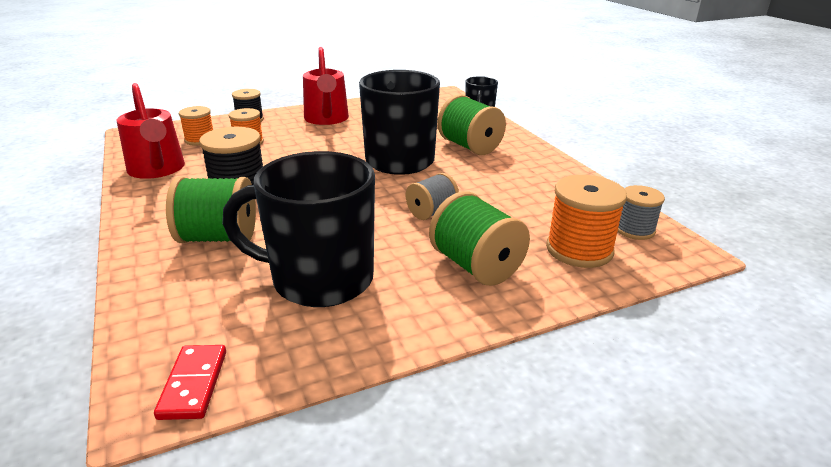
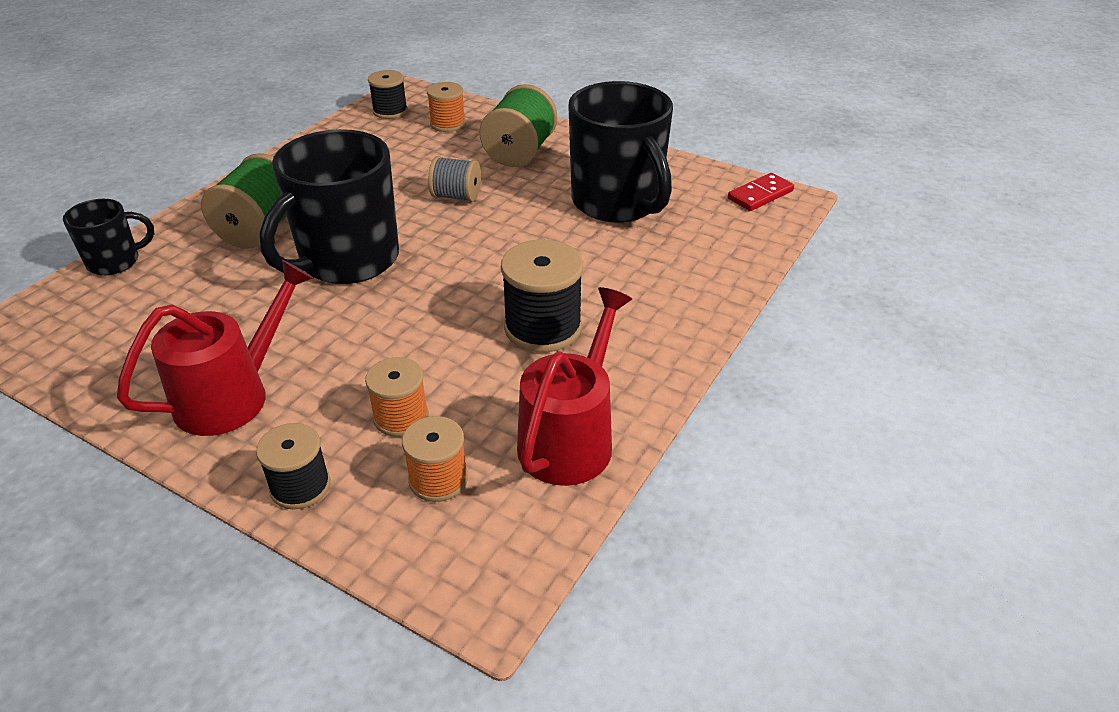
camera: 125 degrees left, 10 degrees up
green spool [166,177,256,243] -> none
orange spool [546,175,627,268] -> orange spool [427,82,466,132], size x0.63
grey spool [617,185,665,240] -> black spool [368,70,408,119]

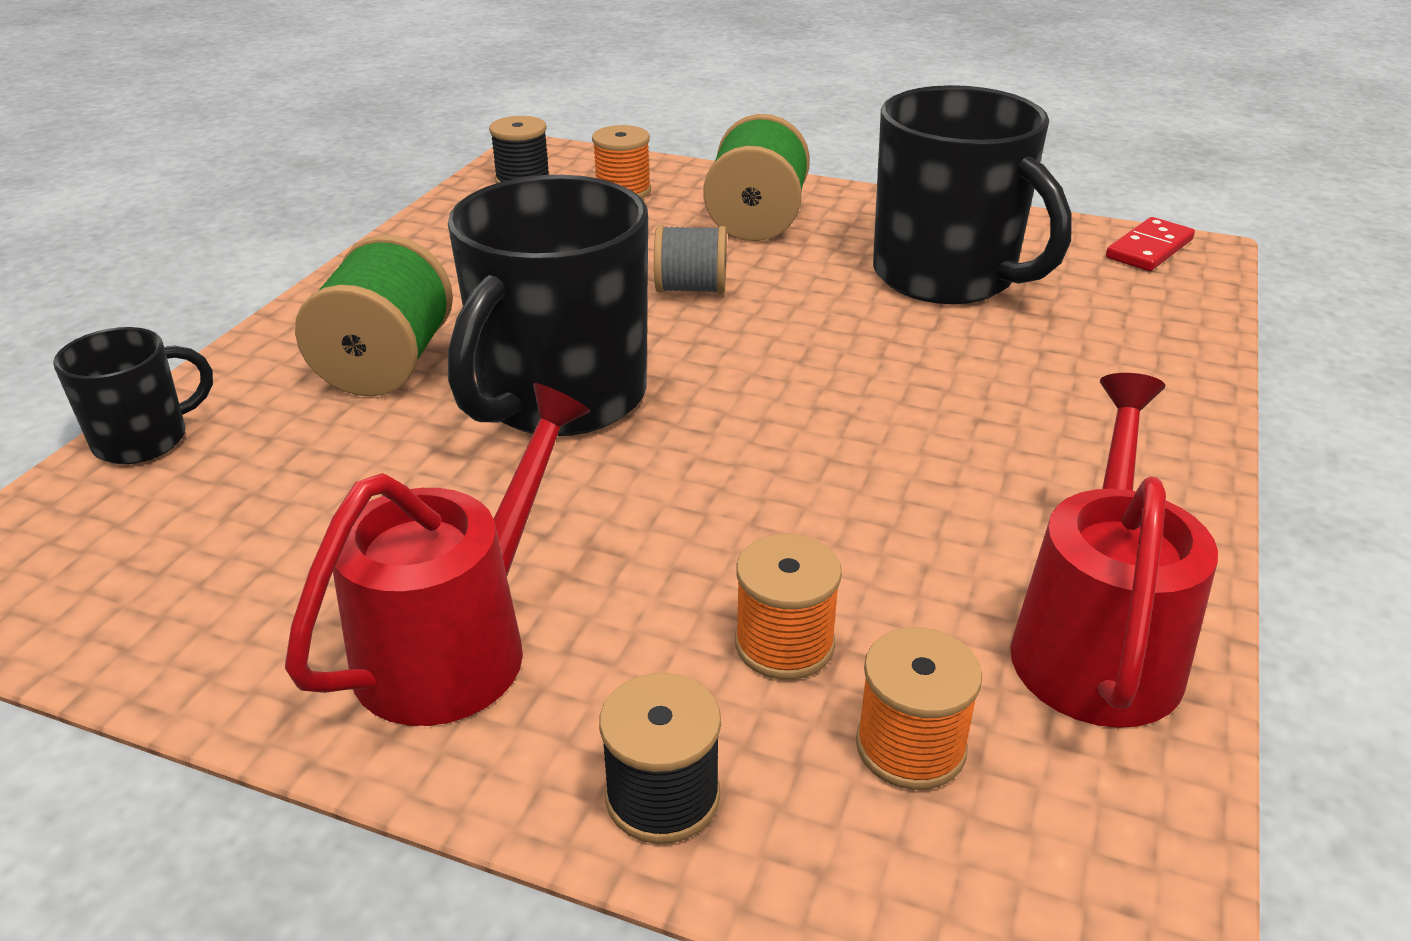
camera: 10 degrees left, 5 degrees down
black spool [501,240,583,352] -> none

